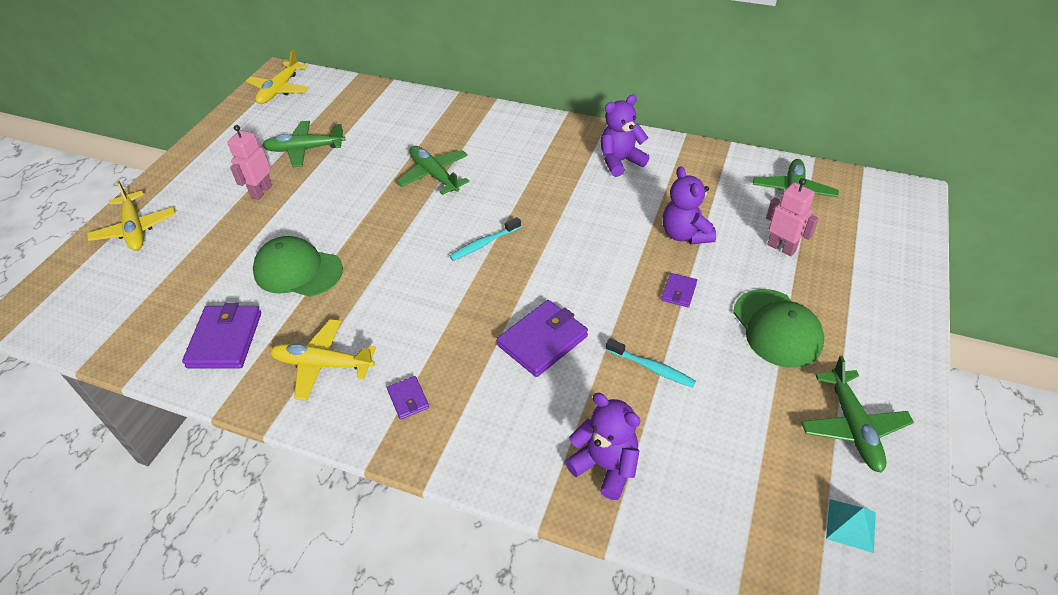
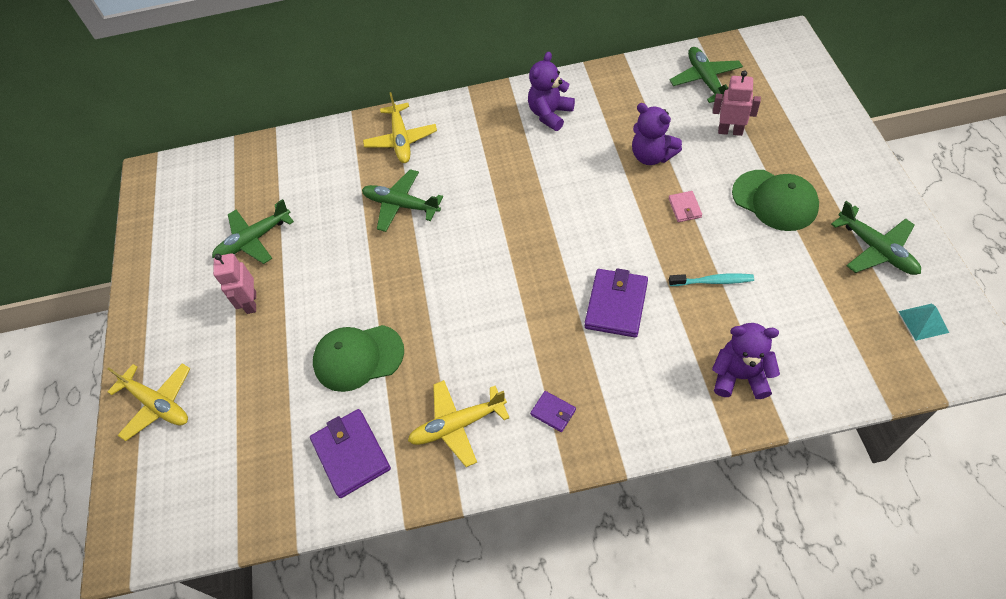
camera: 25 degrees left, 10 degrees up
yellow plane [246,49,309,104] -> yellow plane moved to [363,92,437,163]
turquoise toothbrush [449,217,521,261] -> none
purple wallet [661,273,697,307] -> pink wallet [668,191,702,222]

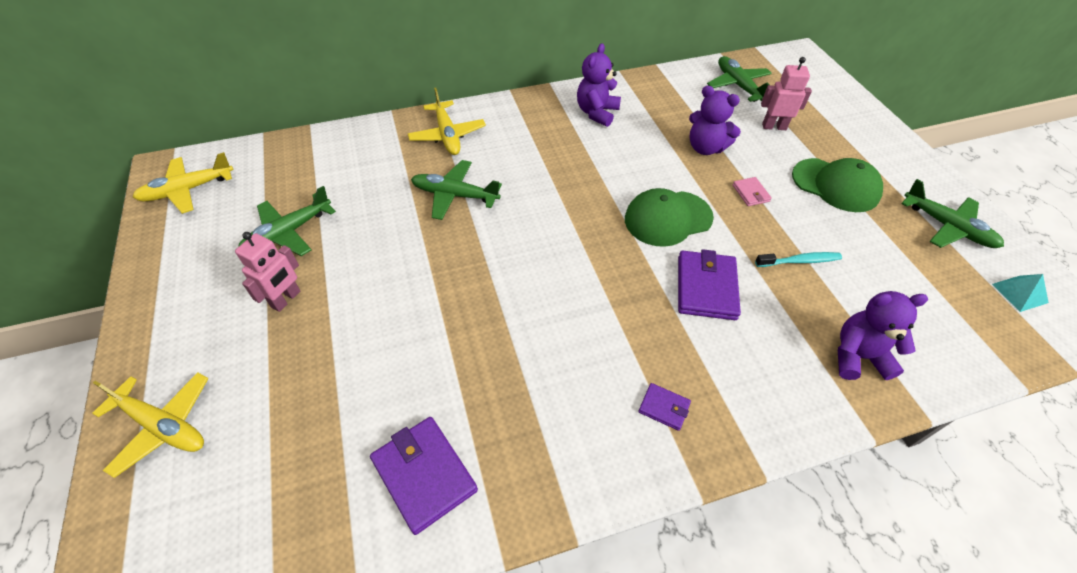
camera: 15 degrees left, 5 degrees down
pink robot [213,253,256,314] -> pink robot turned 135 degrees counterclockwise [235,232,300,312]
green cap [313,325,404,392] -> green cap moved to [625,188,714,247]
yellow plane [408,380,510,467] -> yellow plane moved to [133,152,234,214]

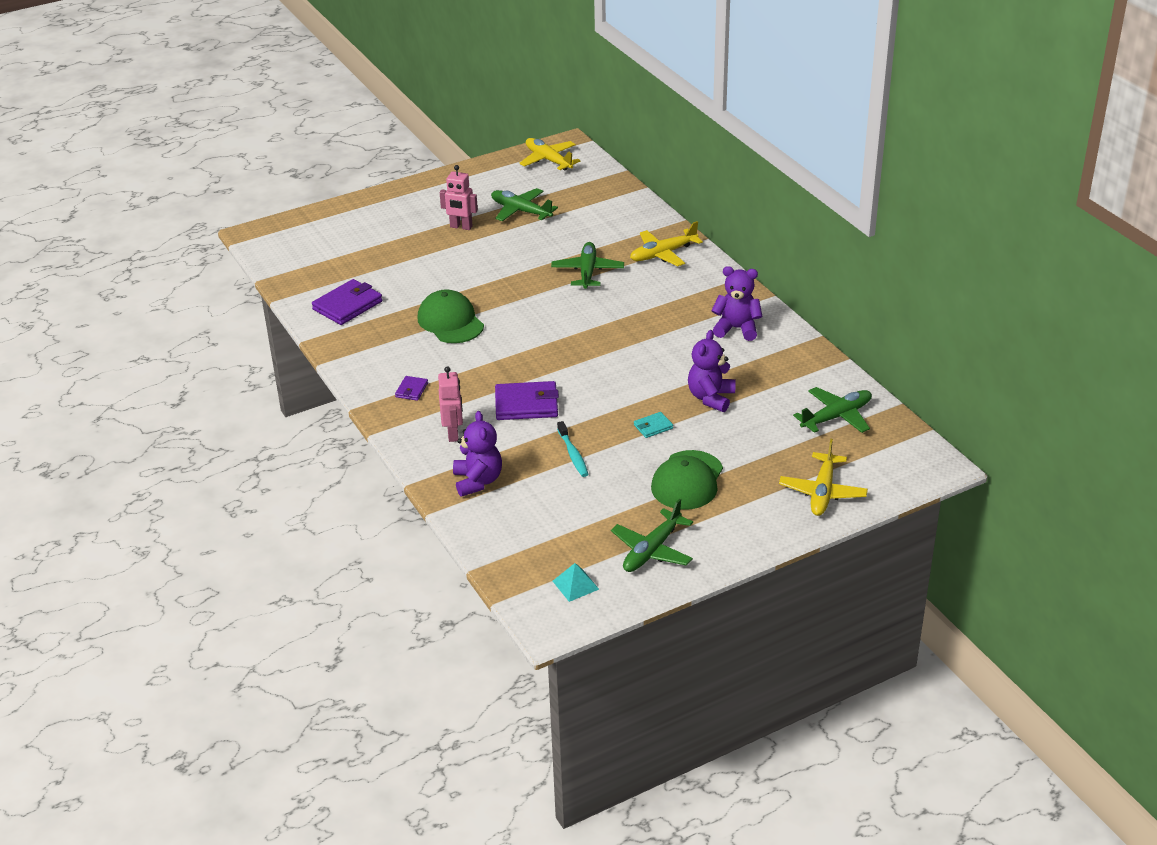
camera: 80 degrees right, 15 degrees down
yellow plane [92,372,209,478] -> yellow plane moved to [779,439,868,516]
green cap [625,188,714,247] -> green cap moved to [417,289,484,343]
pink wallet [733,177,772,206] -> turquoise wallet [634,412,673,438]
pink robot [761,57,812,130] -> pink robot moved to [438,366,463,442]

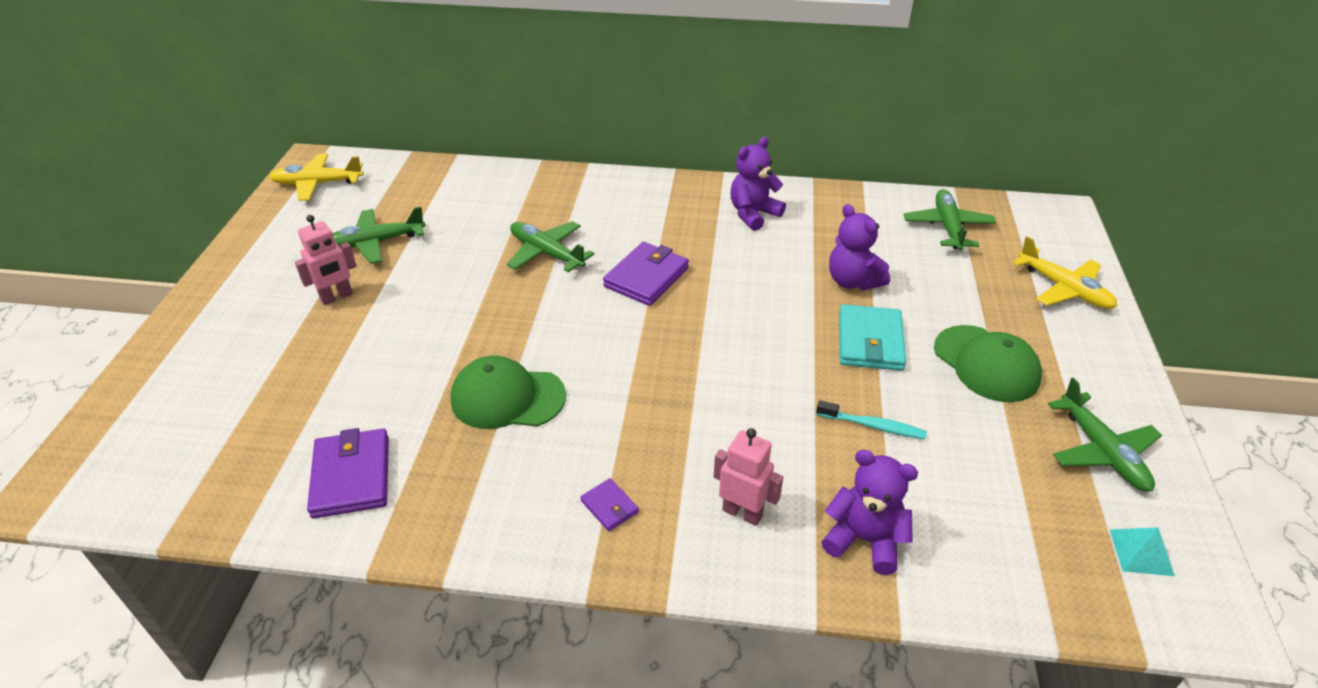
camera: 55 degrees left, 5 degrees up
purple wallet [495,381,559,420] -> purple wallet moved to [603,242,689,306]
yellow plane [630,221,703,266] -> none
turquoise wallet [634,412,673,438] -> turquoise wallet [839,304,906,371], size x1.95

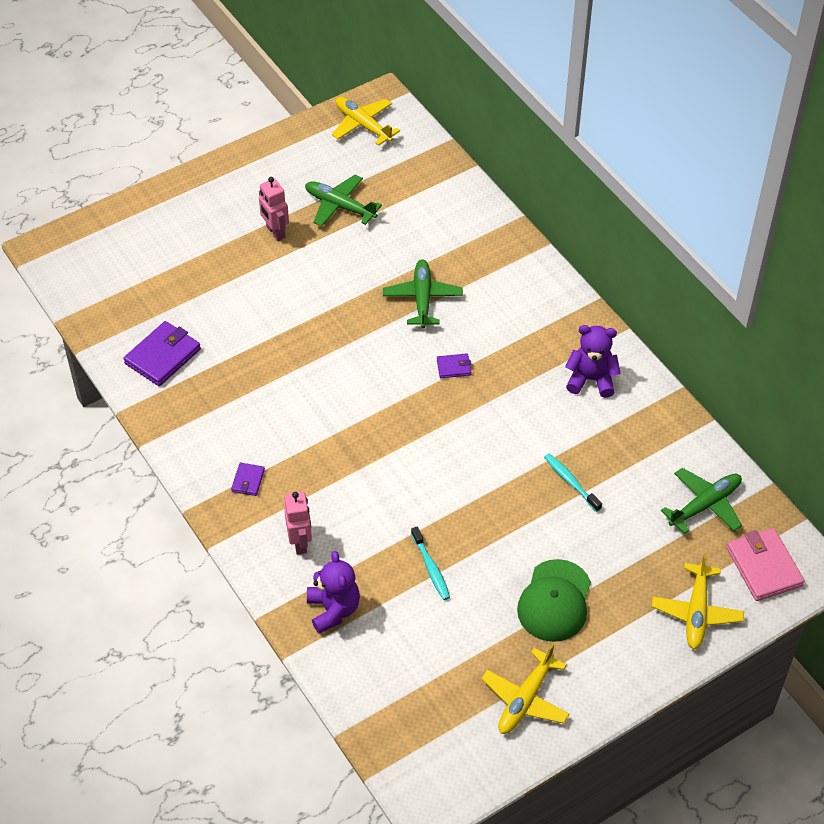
camera: 50 degrees right, 10 degrees up
pink robot [295,215,357,305] -> pink robot turned 45 degrees clockwise [259,177,289,241]
green cap [450,356,566,429] -> none
purple wallet [603,242,689,306] -> purple wallet [437,353,471,378], size x0.51
purple teddy bear [829,204,890,290] -> turquoise toothbrush [544,453,602,512]
turquoise wallet [839,304,906,371] -> none
green plane [1048,377,1162,492] -> yellow plane [481,643,570,734]
turquoise pyramid [1110,527,1175,576] -> none
none -> pink wallet [727,528,804,601]

